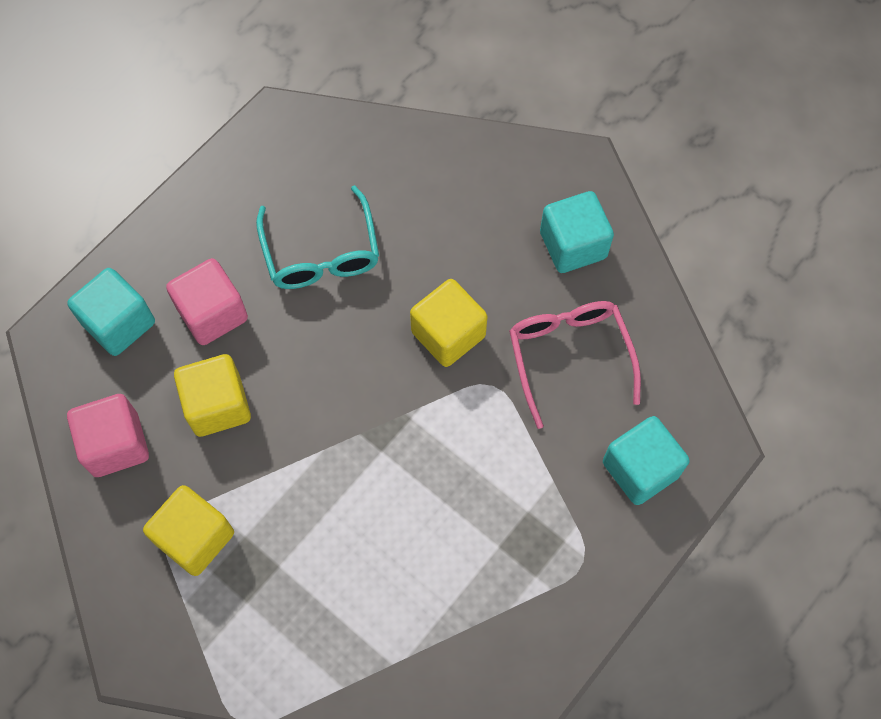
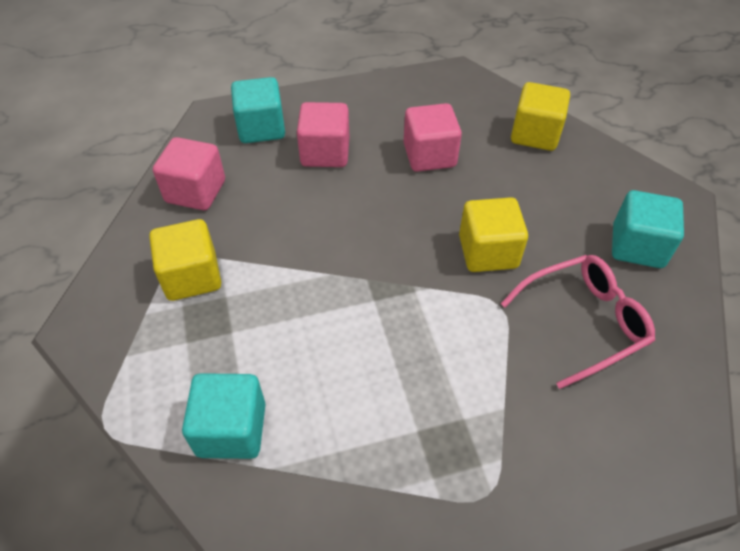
camera: 35 degrees right, 15 degrees down
yellow cube [174,354,251,437] -> yellow cube moved to [511,82,570,151]
turquoise glasses [256,185,379,289] -> pink cube [404,103,462,172]
pink glasses [509,301,641,429] -> pink glasses turned 45 degrees clockwise [501,255,655,389]
turquoise cube [603,416,690,505] -> turquoise cube moved to [182,373,266,459]

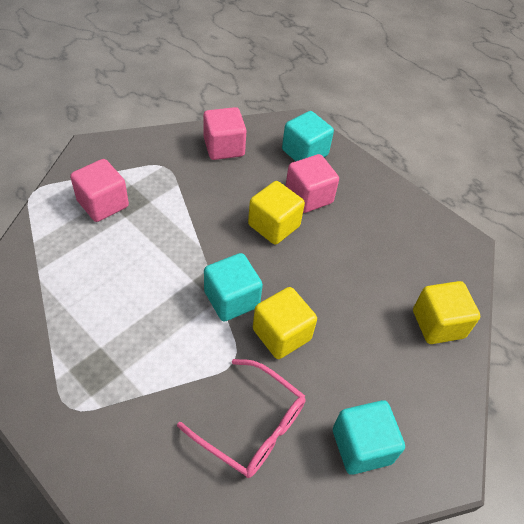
camera: 55 degrees right, 0 degrees up
yellow cube [149,219,221,301] -> yellow cube moved to [248,181,305,245]
turquoise cube [182,373,266,459] -> turquoise cube moved to [204,253,263,321]
pink cube [404,103,462,172] -> pink cube moved to [70,159,129,222]

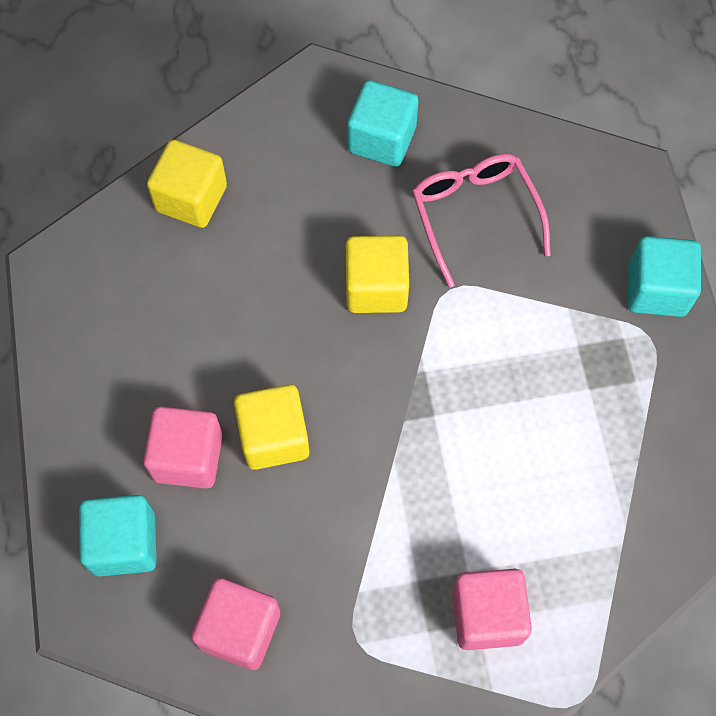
camera: 140 degrees left, 15 degrees up
turquoise cube [204,253,263,321] -> turquoise cube moved to [628,236,701,317]

